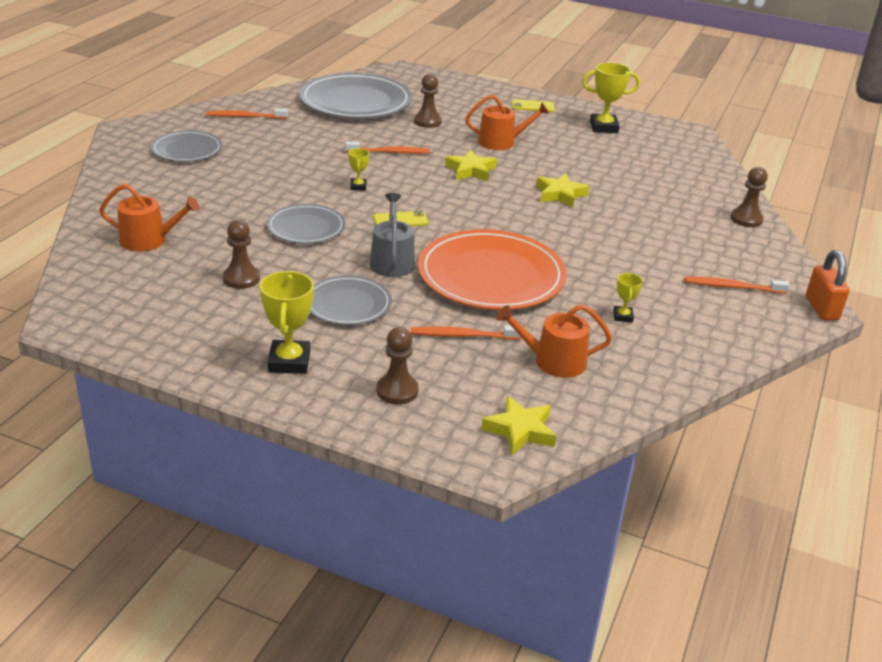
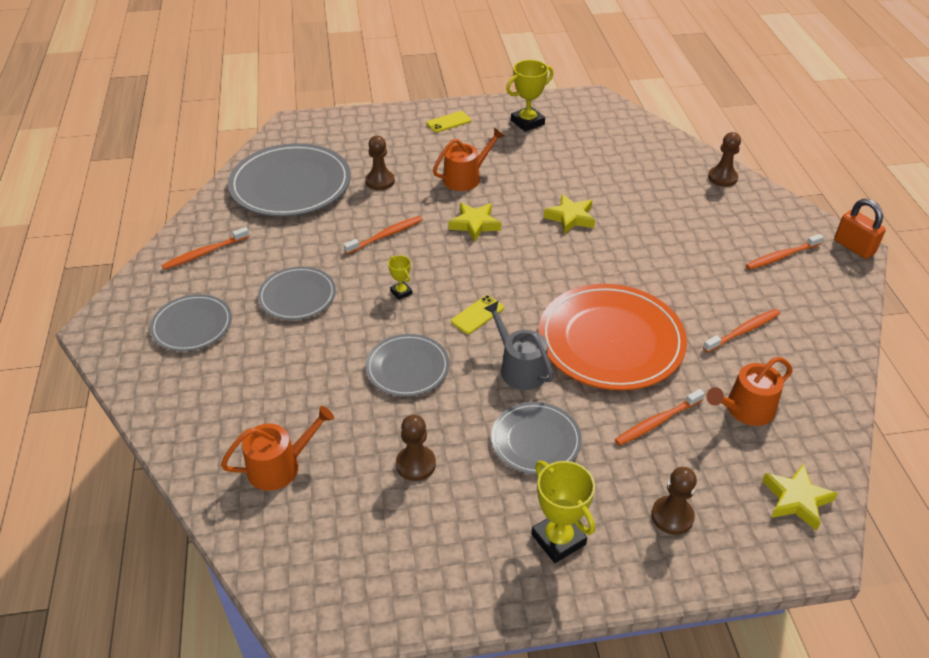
camera: 30 degrees left, 10 degrees up
yellow trophy [613,273,643,322] -> orange toothbrush [703,309,780,353]
none -> grey plate [258,267,336,320]

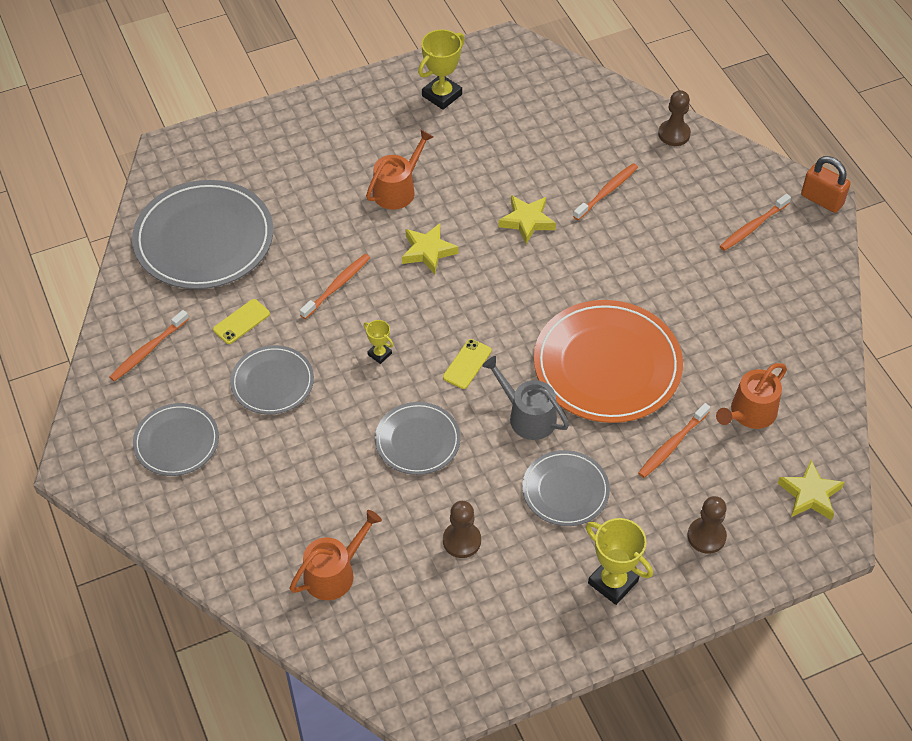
camera: 15 degrees left, 10 degrees up
brown pawn [366,136,395,190] -> none
yellow phone [427,111,471,132] -> yellow phone moved to [213,299,270,344]
orange toothbrush [703,309,780,353] -> orange toothbrush moved to [573,163,638,220]

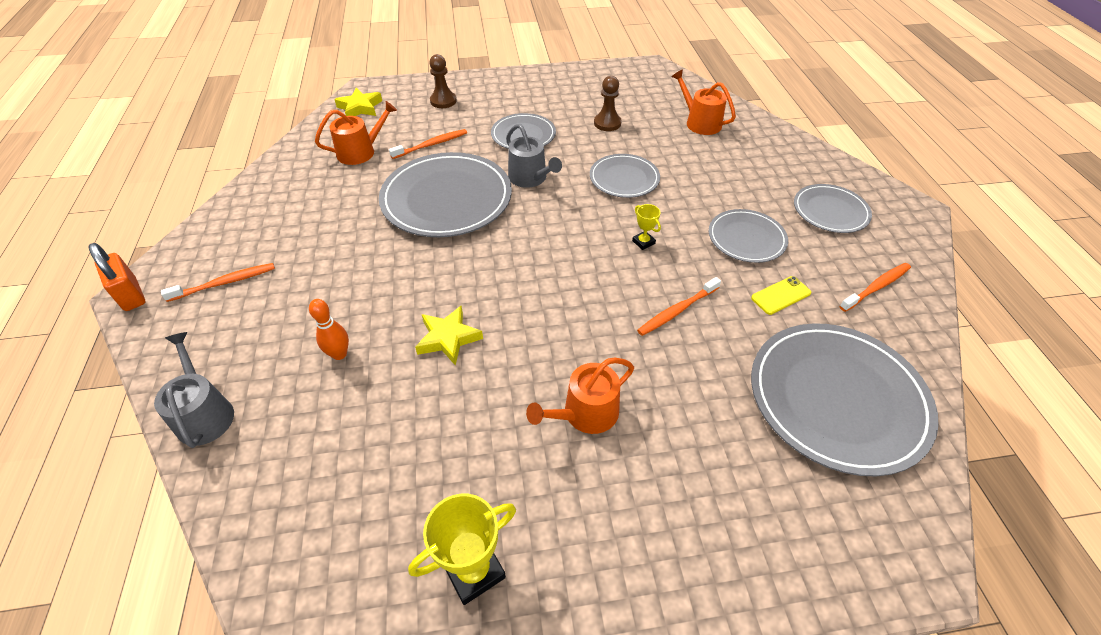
camera: 165 degrees left, 5 degrees down
orange watering can [290,510,382,600] -> orange watering can turned 75 degrees clockwise [671,69,736,135]
yellow star [402,223,459,274] -> none
yellow phone [443,339,492,389] -> none
orange plate [534,300,683,423] -> grey plate [379,152,512,237]
orange toothbrush [573,163,638,220] -> orange bowling pin [309,299,349,360]
yellow trophy [586,518,653,605] -> none
brown pawn [658,90,691,146] -> grey watering can [154,332,234,448]

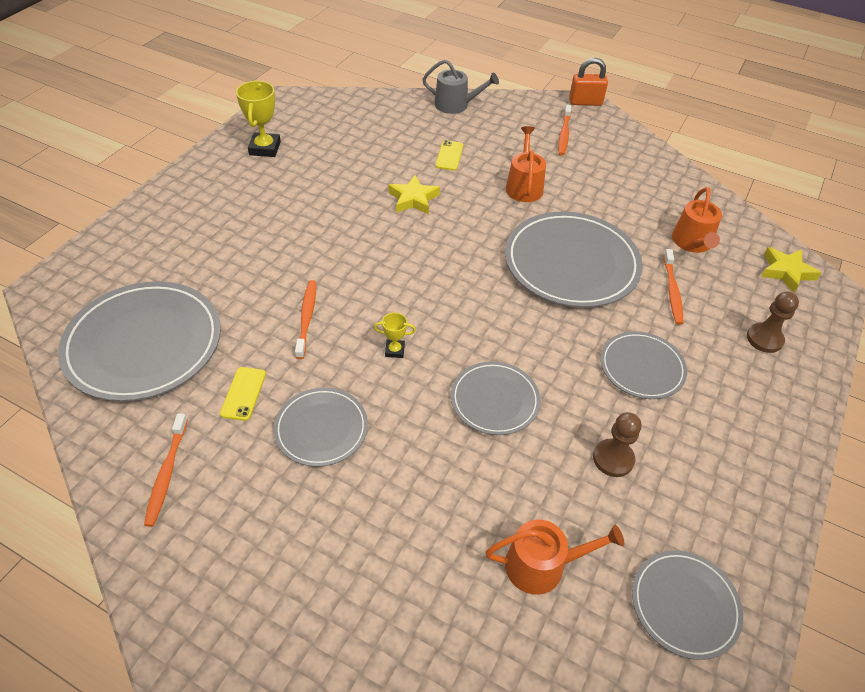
camera: 125 degrees right, 0 degrees up
orange bowling pin [309,299,349,360] -> yellow phone [435,140,463,171]
grey watering can [506,124,562,188] -> none
orange watering can [526,357,634,434] -> orange watering can moved to [506,126,546,202]
grey plate [794,184,872,233] -> grey plate moved to [632,551,743,660]

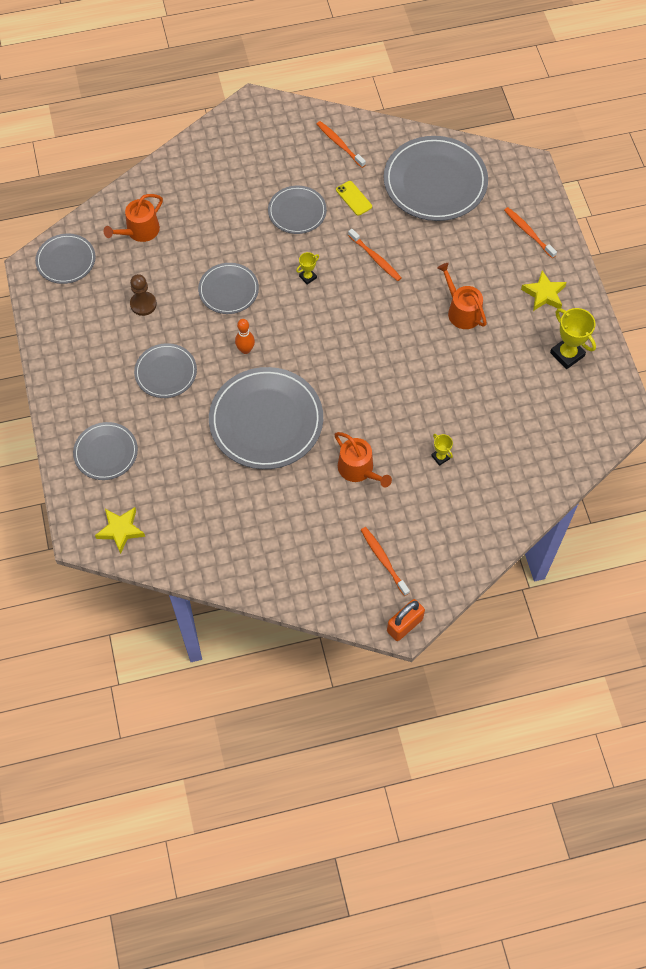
camera: 140 degrees right, 15 degrees up
yellow star [388,175,440,214] -> yellow star moved to [521,270,566,311]
grey watering can [422,59,499,114] -> none
yellow phone [435,140,463,171] -> yellow trophy [431,434,453,466]
orange toothbrush [663,249,683,325] -> orange toothbrush moved to [504,207,557,258]
orange watering can [672,187,722,253] -> orange watering can moved to [438,263,487,329]
brown pawn [747,292,799,353] -> grey plate [73,422,138,480]
none -> orange bowling pin [235,319,255,354]

